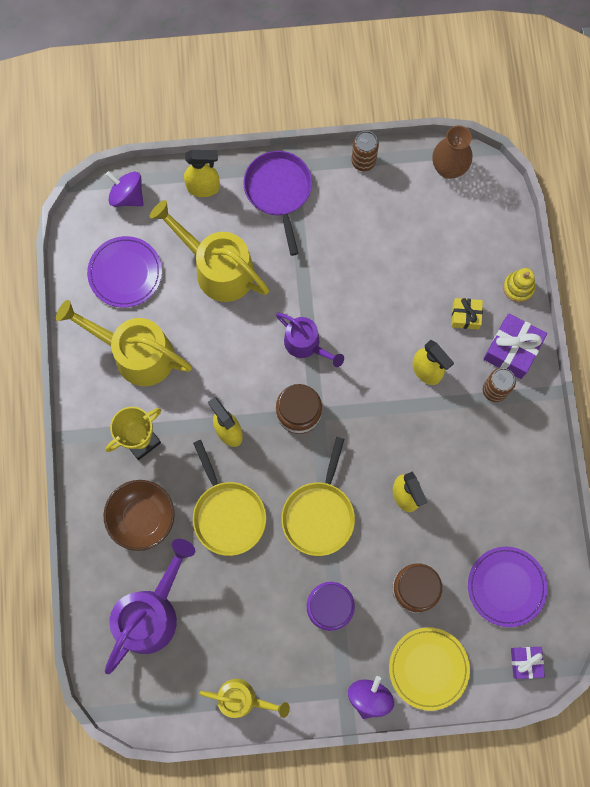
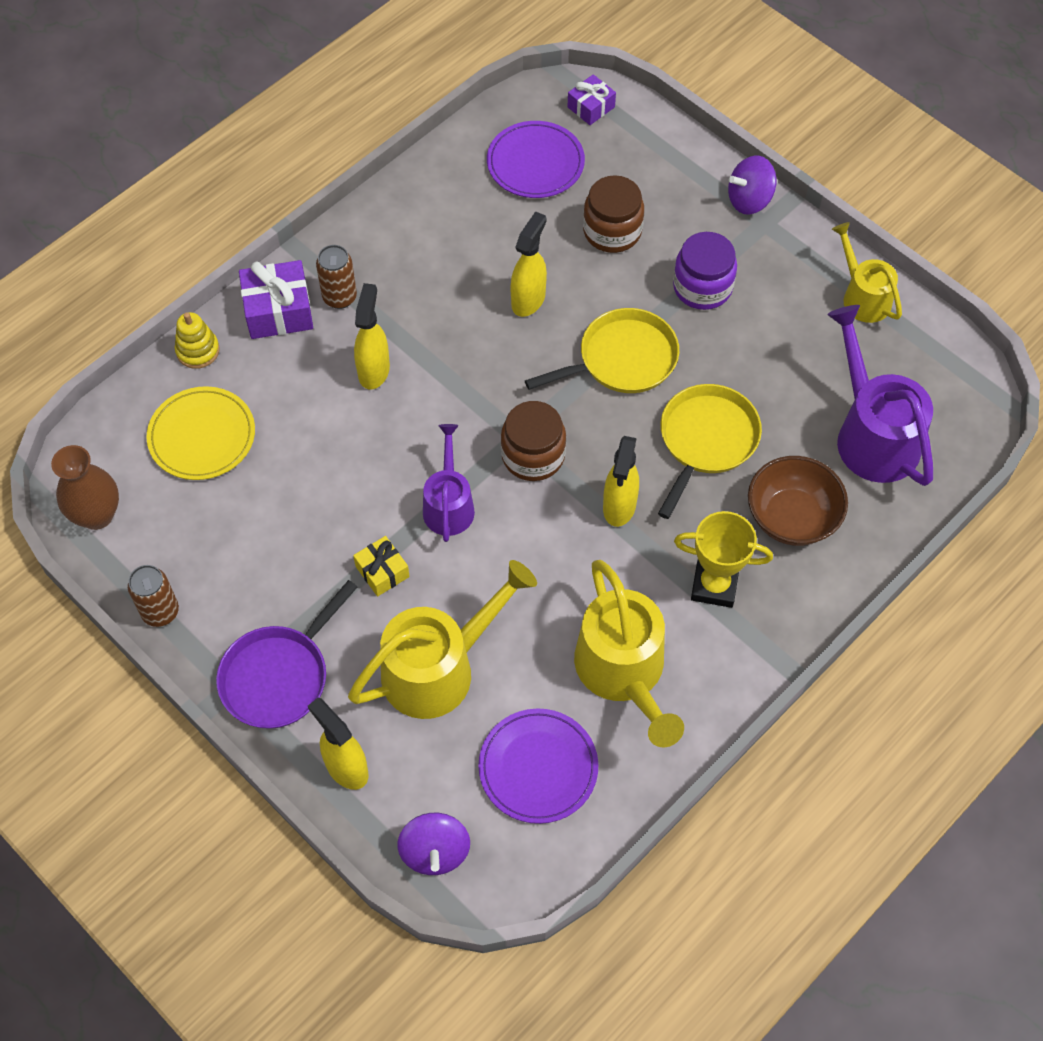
camera: 130 degrees left, 15 degrees down
purple watering can [105,539,195,674] -> purple watering can turned 75 degrees clockwise [827,305,933,486]
yellow watering can [150,200,269,302] -> yellow watering can turned 120 degrees counterclockwise [348,560,537,719]
yellow plate [389,627,470,711] -> yellow plate moved to [146,386,255,480]
yellow gift [451,298,483,330] -> yellow gift moved to [353,536,410,596]

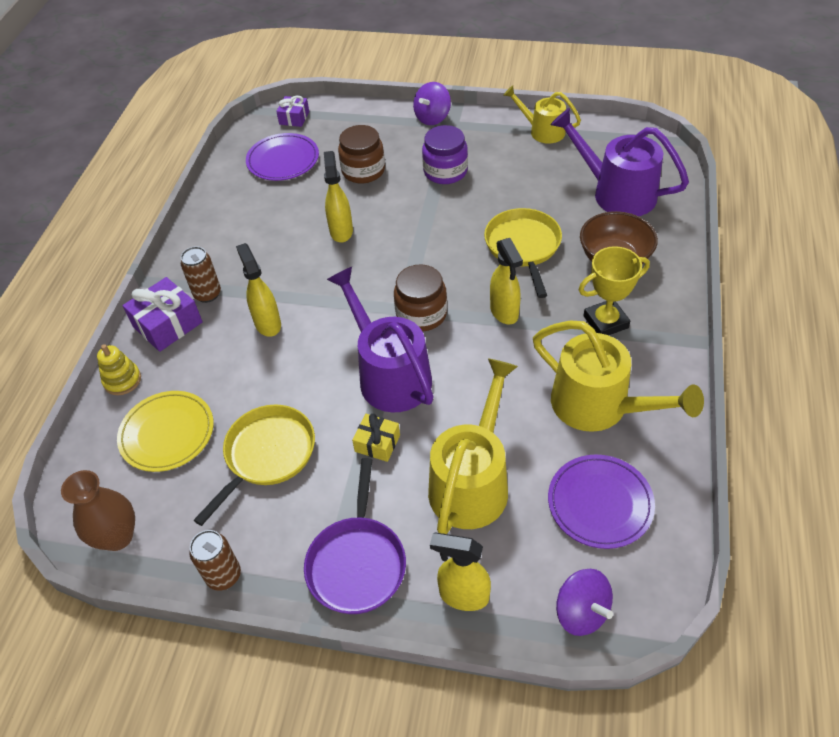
camera: 30 degrees left, 10 degrees down
purple watering can [423,424,475,542] -> purple watering can [327,267,434,413], size x1.65
yellow pan [525,308,679,393] -> yellow pan moved to [194,405,315,526]

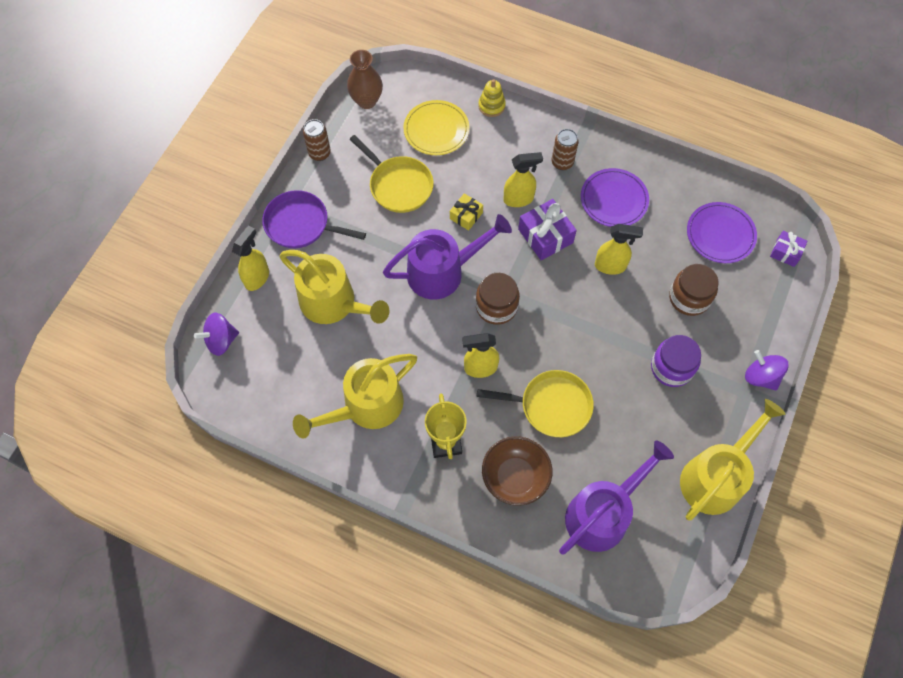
camera: 100 degrees right, 15 degrees up
purple gift [122,277,203,352] -> purple gift moved to [518,199,577,260]
yellow gift [352,413,400,462] -> yellow gift moved to [450,193,483,230]
yellow watering can [503,85,581,144] -> yellow watering can [680,399,785,520], size x1.65
purple plate [548,455,655,549] -> purple plate moved to [581,168,649,227]

